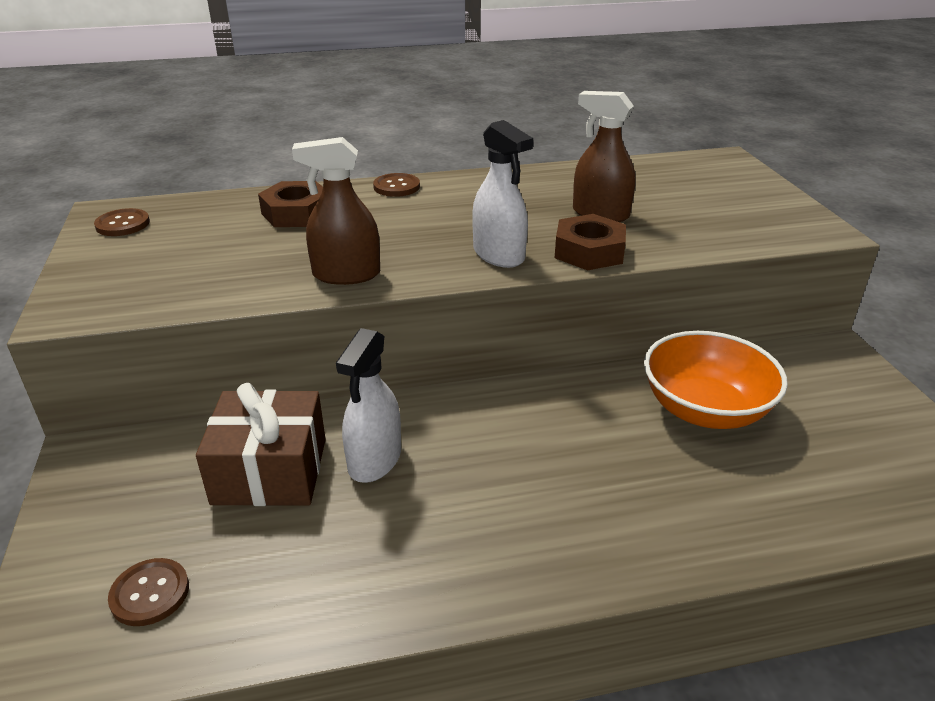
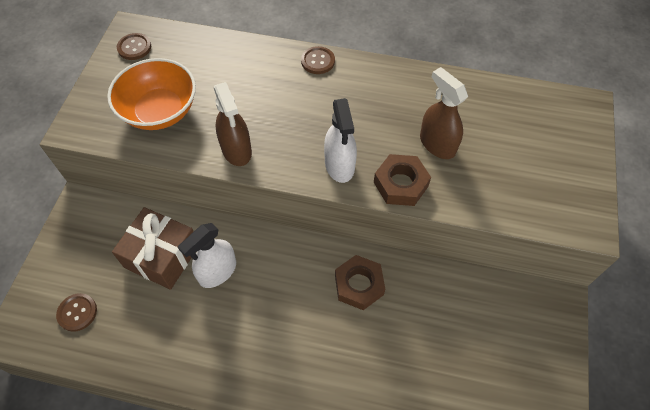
camera: 25 degrees right, 25 degrees up
brown nut [258,181,323,227] -> brown nut moved to [335,255,385,310]
brown spray bottle [292,137,380,285] -> brown spray bottle turned 135 degrees counterclockwise [214,82,252,166]
orange bowl [644,331,788,429] -> orange bowl moved to [107,58,196,130]

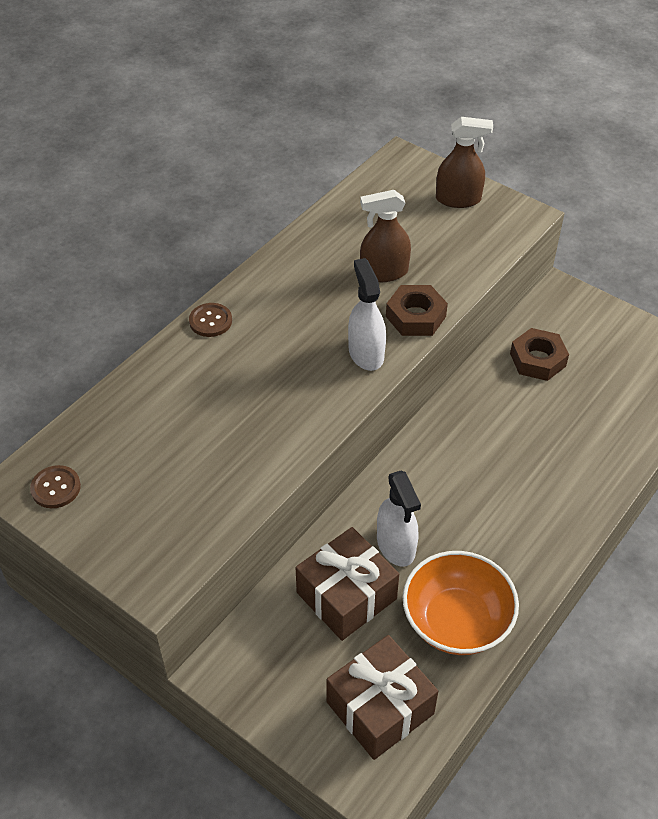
camera: 65 degrees left, 10 degrees down
brown button [56,293,97,332] -> brown gift [327,635,438,760]
orange bowl [107,58,196,130] -> orange bowl moved to [403,551,519,655]
brown spray bottle [214,82,252,166] -> brown spray bottle moved to [436,117,493,208]
white spray bottle [324,98,357,183] -> white spray bottle turned 120 degrees counterclockwise [348,258,386,371]
brown nut [335,255,385,310] -> brown nut moved to [510,328,569,381]

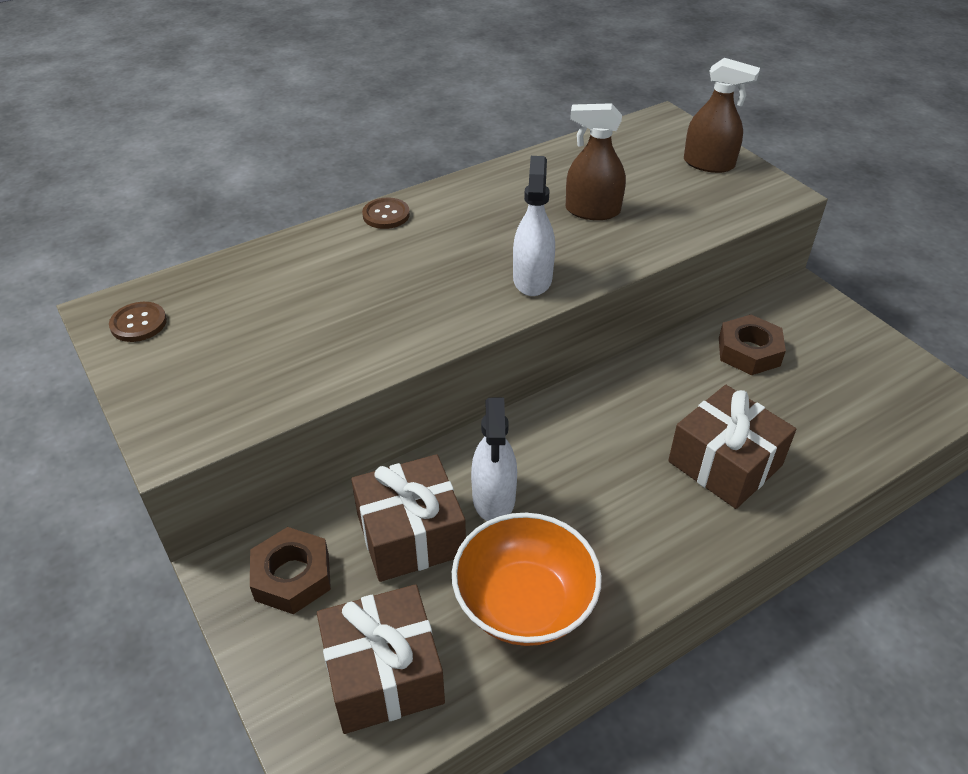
camera: 20 degrees right, 5 degrees down
brown nut [386,285,448,336] -> brown nut moved to [250,527,331,614]
none -> brown gift [668,385,796,509]

